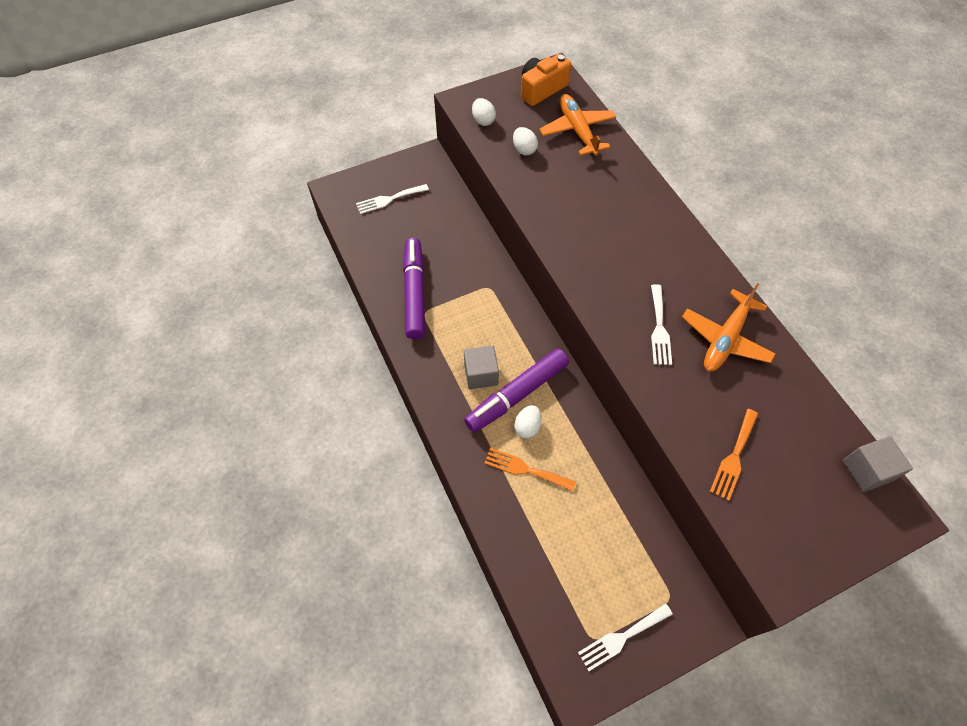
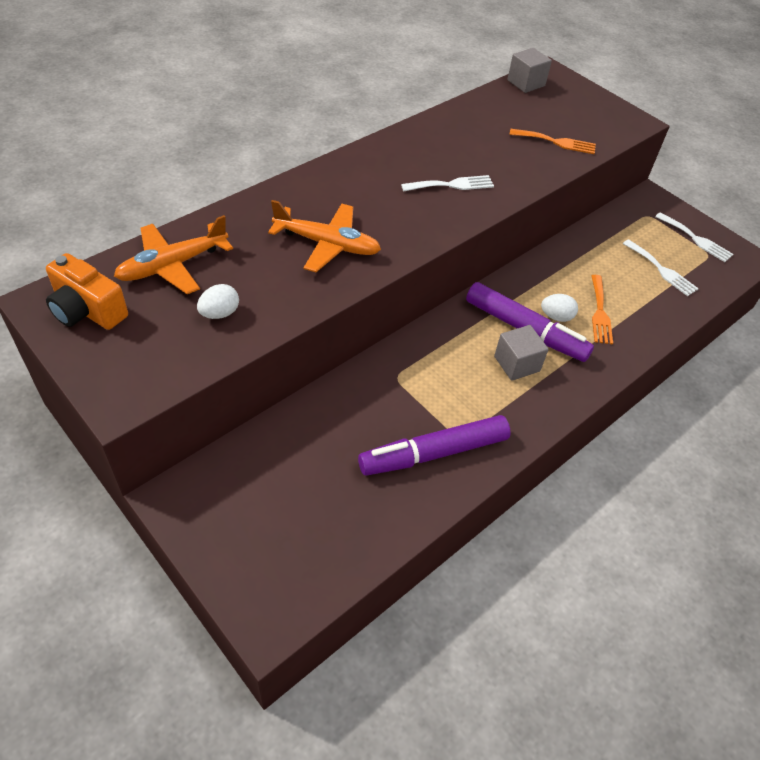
camera: 110 degrees left, 10 degrees down
white fork [356,184,429,214] -> white fork moved to [623,239,699,296]
white egg [472,98,496,126] -> none
orange plane [682,283,776,372] -> orange plane moved to [268,200,381,272]

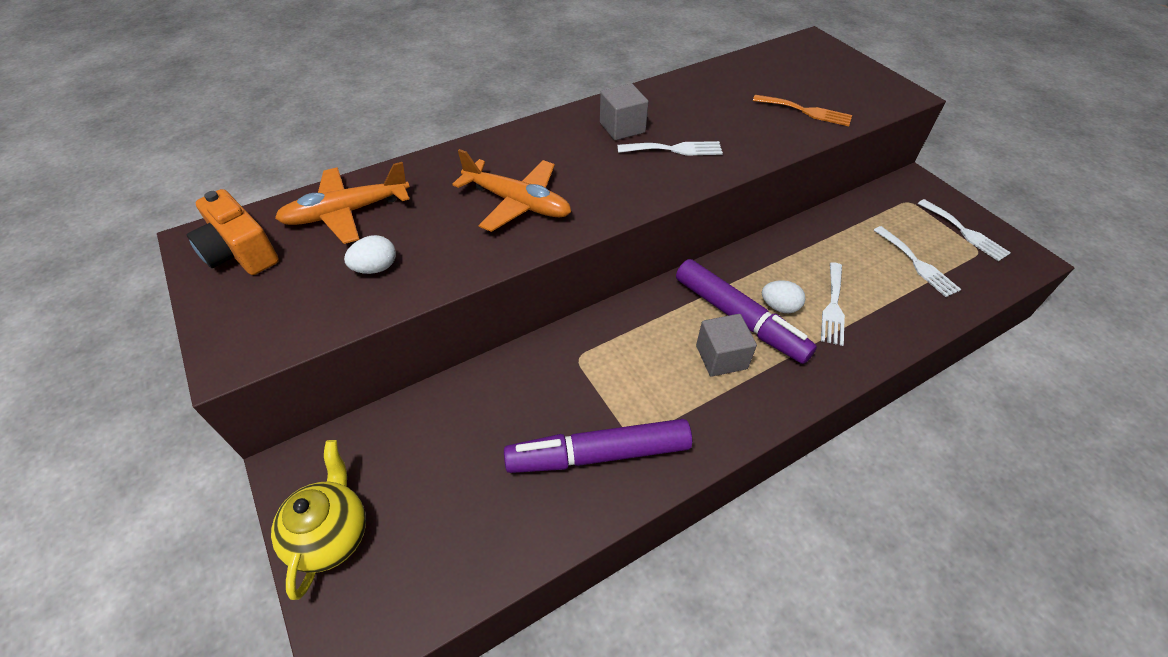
camera: 15 degrees right, 0 degrees up
grey cube [507,48,552,93] -> grey cube moved to [600,84,649,140]
orange fork [591,275,613,344] -> white fork [821,262,845,346]
none -> yellow teapot [271,440,366,600]

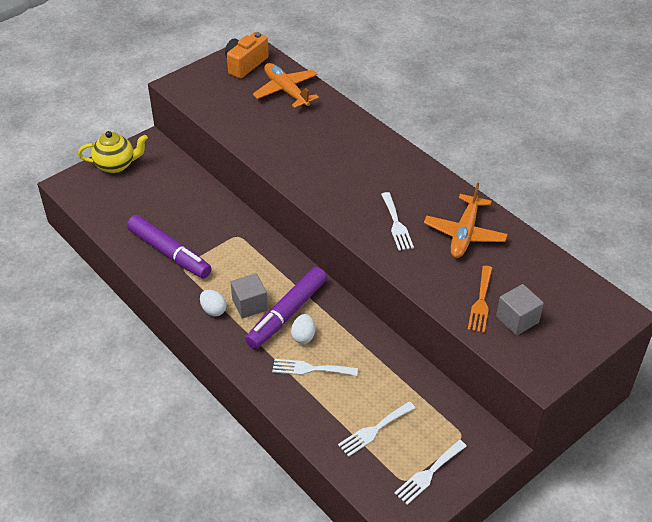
camera: 80 degrees right, 5 degrees down
white egg [344,235,396,274] -> white egg moved to [200,290,227,316]
orange plane [452,149,571,232] -> orange plane moved to [424,183,507,258]
purple marker [504,419,692,473] -> purple marker turned 150 degrees clockwise [127,215,212,278]
grey cube [600,84,649,140] -> grey cube moved to [496,284,544,336]

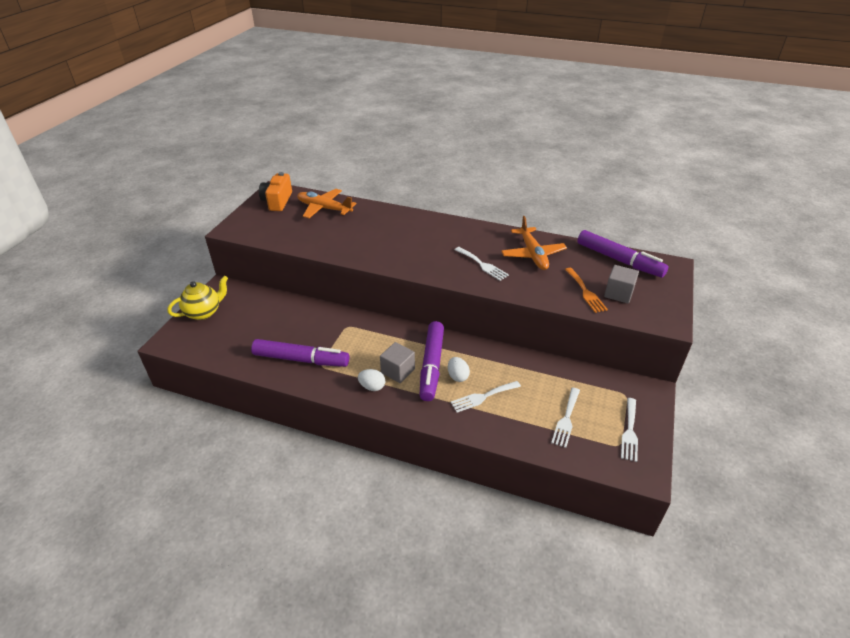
camera: 30 degrees left, 5 degrees down
none -> purple marker [577,230,668,278]

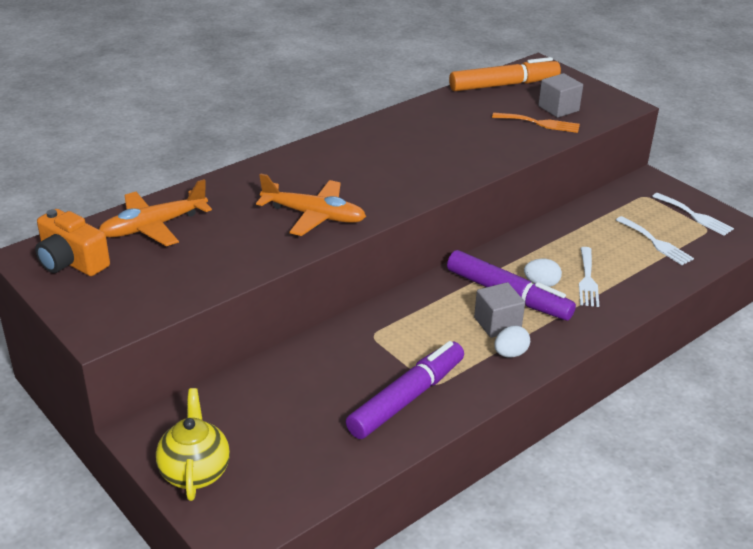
camera: 60 degrees left, 5 degrees down
white fork [455,247,509,281] -> none
orange plane [501,216,567,270] -> orange plane moved to [256,173,366,236]
purple marker [577,230,668,278] -> orange marker [449,57,561,91]

